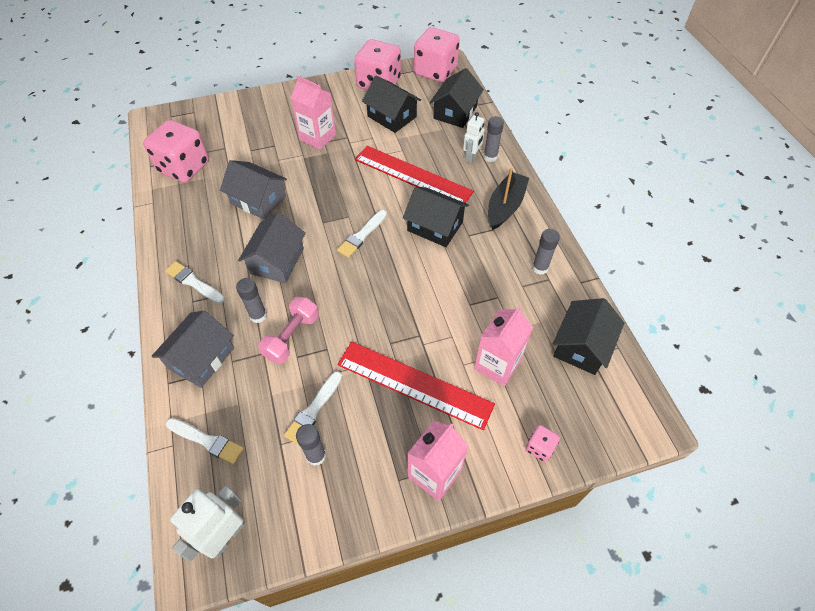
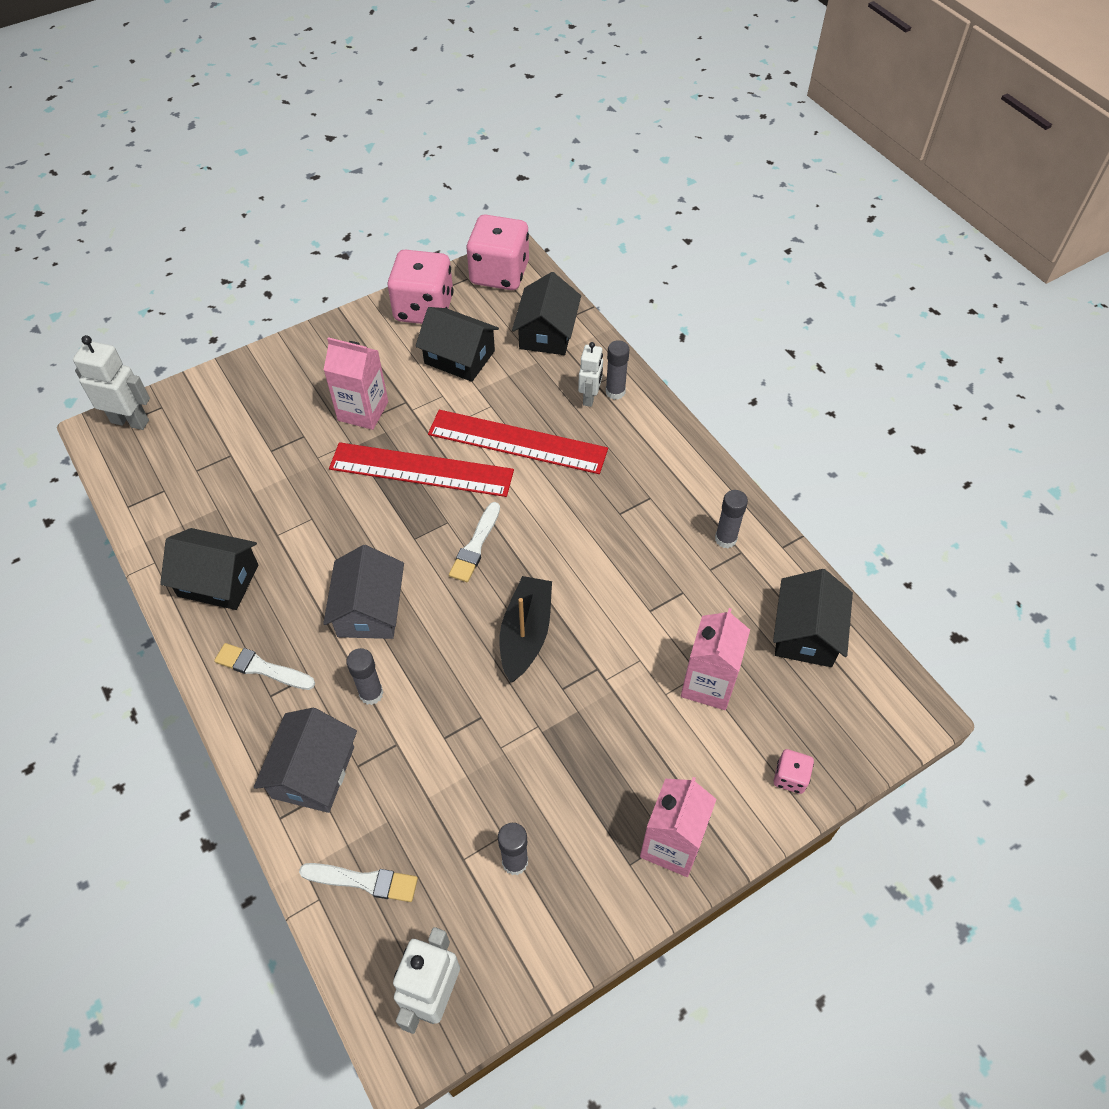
camera: 15 degrees left, 0 degrees up
pink dice [143,120,209,183] -> none
grey house [220,160,287,219] -> none
pink dumbbell [258,297,319,364] -> none
white brush [284,371,342,445] -> none
red ruler [337,342,495,430] -> red ruler moved to [329,442,514,497]
black house [403,187,469,247] -> black house moved to [160,528,258,610]
black boat [488,168,529,230] -> black boat moved to [500,576,552,683]
none -> white robot [73,335,150,430]

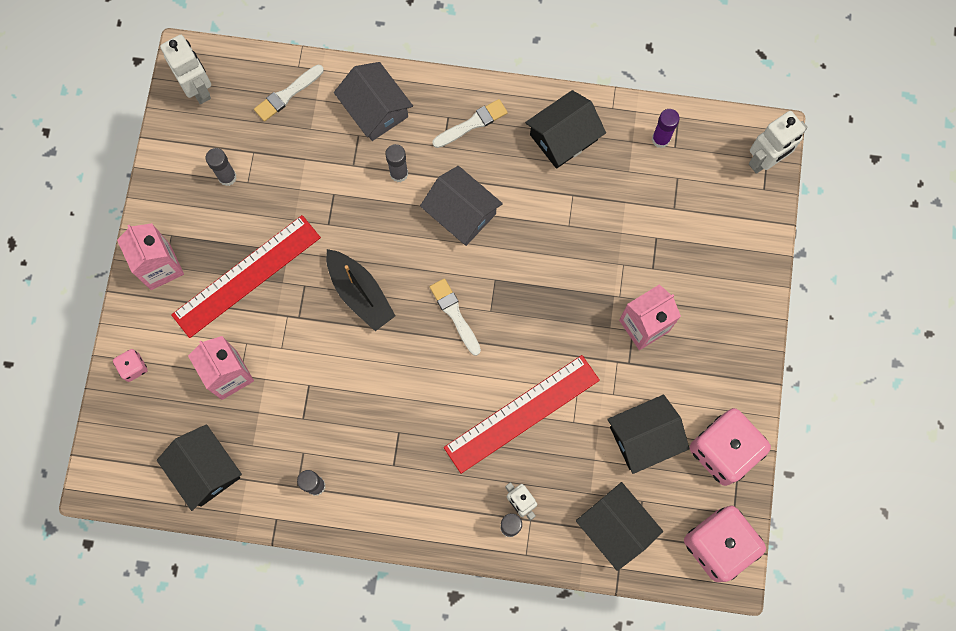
camera: 130 degrees right, 20 degrees up
red ruler [329,442,514,497] -> red ruler moved to [171,215,321,338]
none -> purple glue stick [652,109,680,148]

